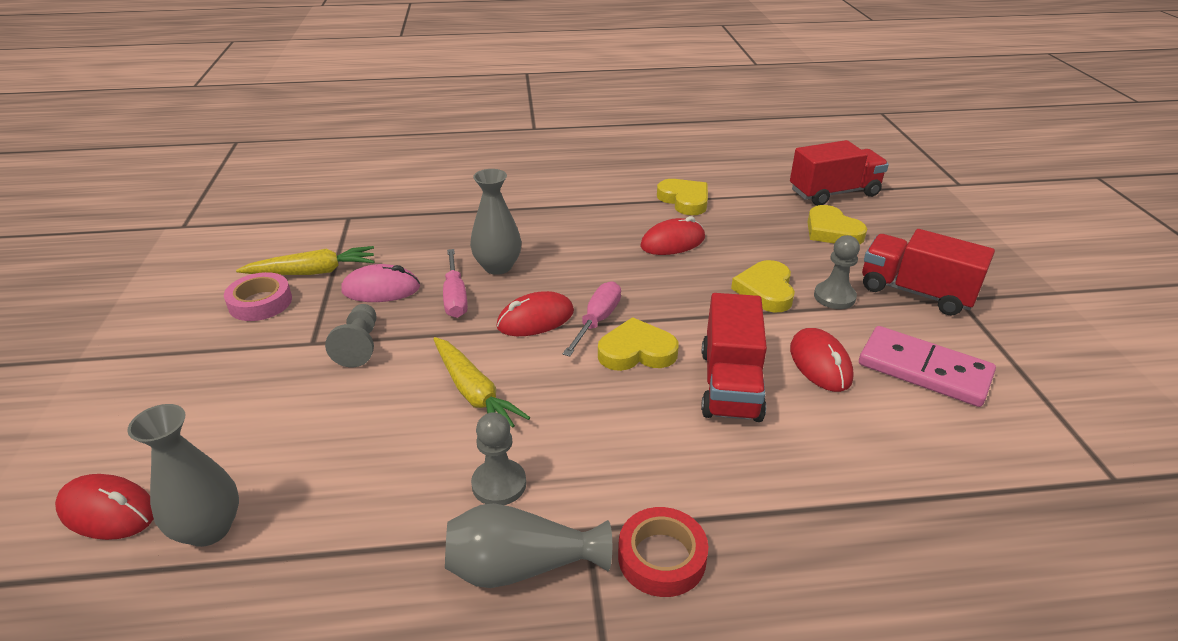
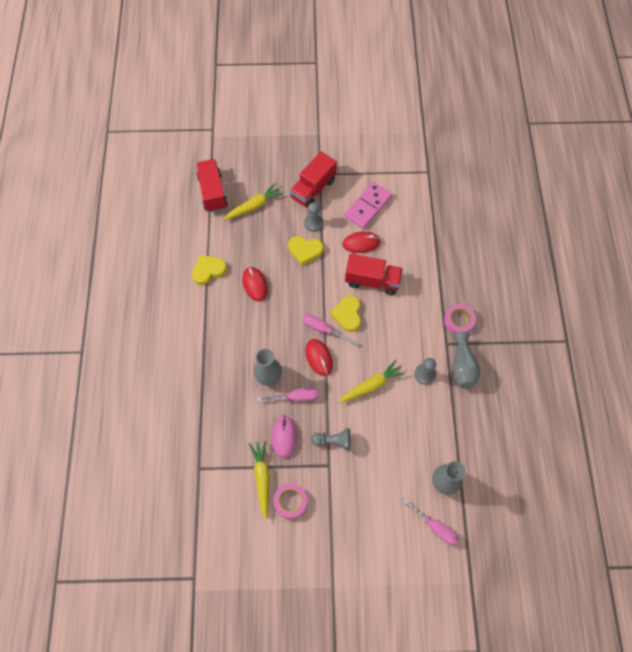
camera: 85 degrees left, 30 degrees up
red mouse [55,474,154,540] -> pink screwdriver [401,499,458,545]
red tape [618,507,708,597] -> pink tape [444,304,476,334]
yellow heart [808,205,867,244] -> yellow carrot [224,183,283,220]

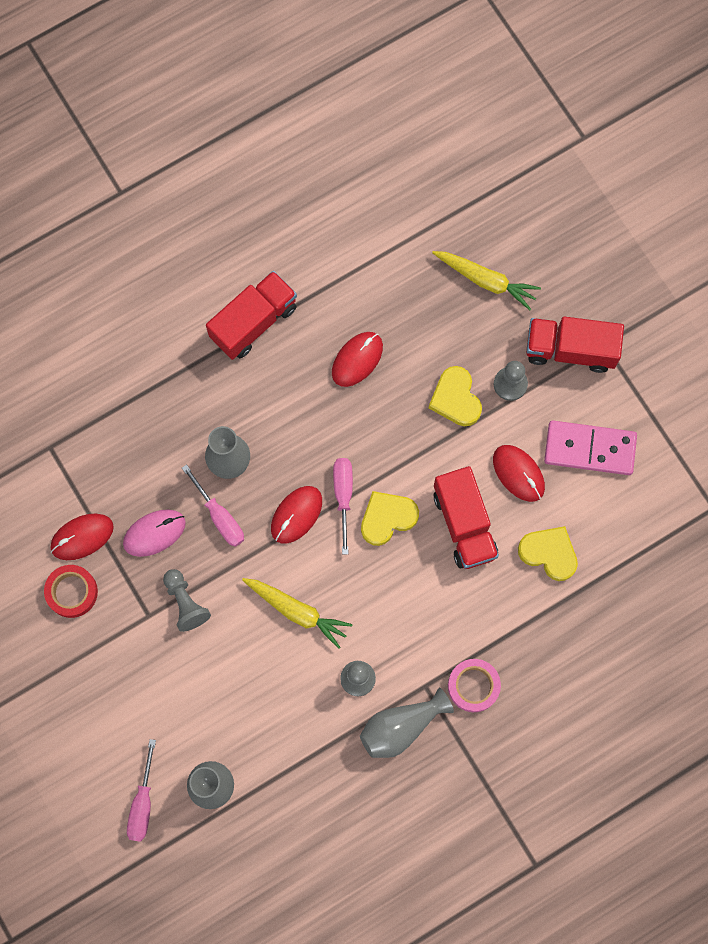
camera: 60 degrees right, 10 degrees up
yellow heart [192,255,227,285] -> yellow heart moved to [518,526,578,581]
red truck [196,159,228,212] -> red truck moved to [206,271,297,360]
yellow carrot [249,441,270,519] -> red mouse [50,513,114,560]
pink tape [273,483,307,519] -> red tape [44,565,98,618]

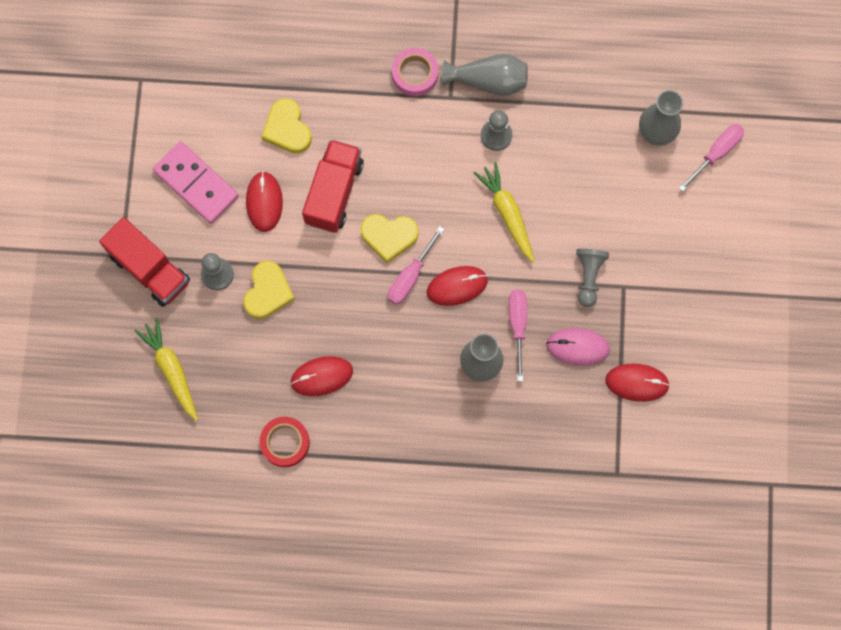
camera: 145 degrees left, 0 degrees up
red tape [44,565,98,618] -> red tape moved to [260,417,310,467]
red truck [206,271,297,360] -> none

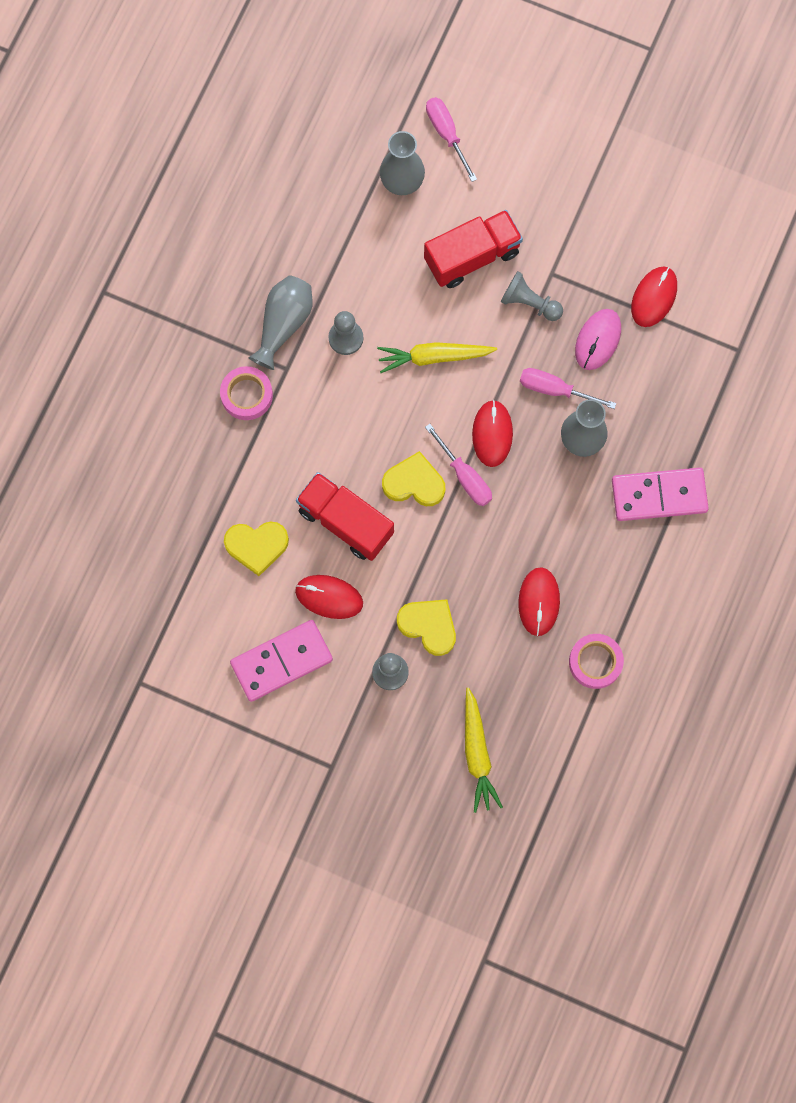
camera: 70 degrees left, 0 degrees up
red truck [99,217,190,307] -> red truck moved to [424,210,523,288]
yellow carrot [135,318,198,421] -> yellow carrot turned 90 degrees counterclockwise [465,687,503,813]
red tape [260,417,310,467] -> pink tape [569,634,624,689]
yellow heart [360,214,419,263] -> yellow heart turned 105 degrees counterclockwise [382,451,445,506]
none -> pink domino [612,468,709,521]

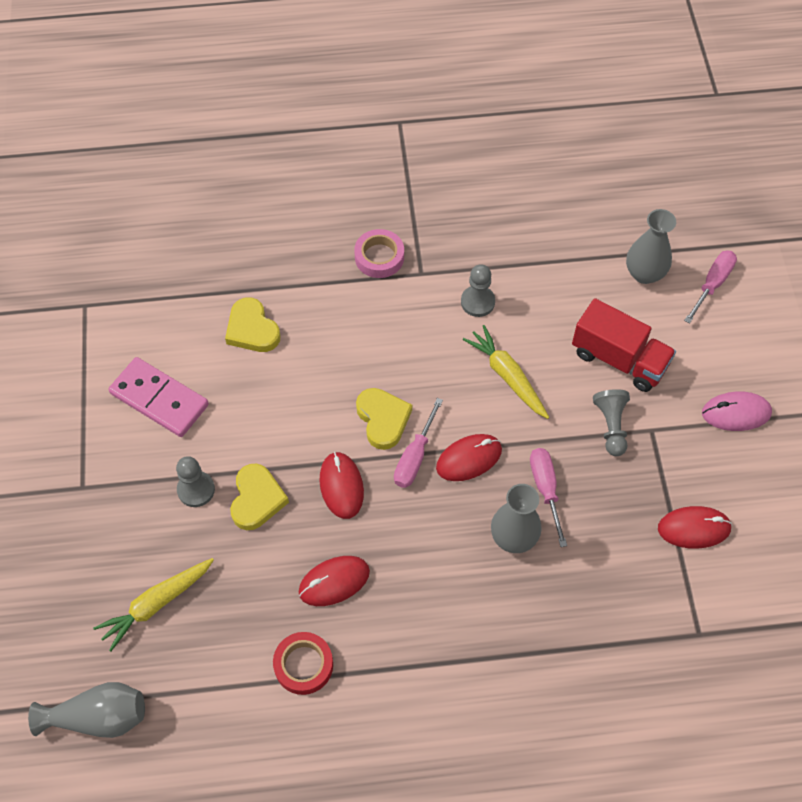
camera: 60 degrees right, 15 degrees down
grey vase [248,275,313,370] -> grey vase moved to [28,682,145,738]
red mouse [295,575,363,619] -> red mouse moved to [319,452,364,519]
red truck [296,472,394,561] -> none
pink tape [569,634,624,689] -> red tape [273,632,333,695]
pink mouse [575,309,621,370] -> pink mouse moved to [702,391,772,431]
pink domino [612,468,709,521] -> none

